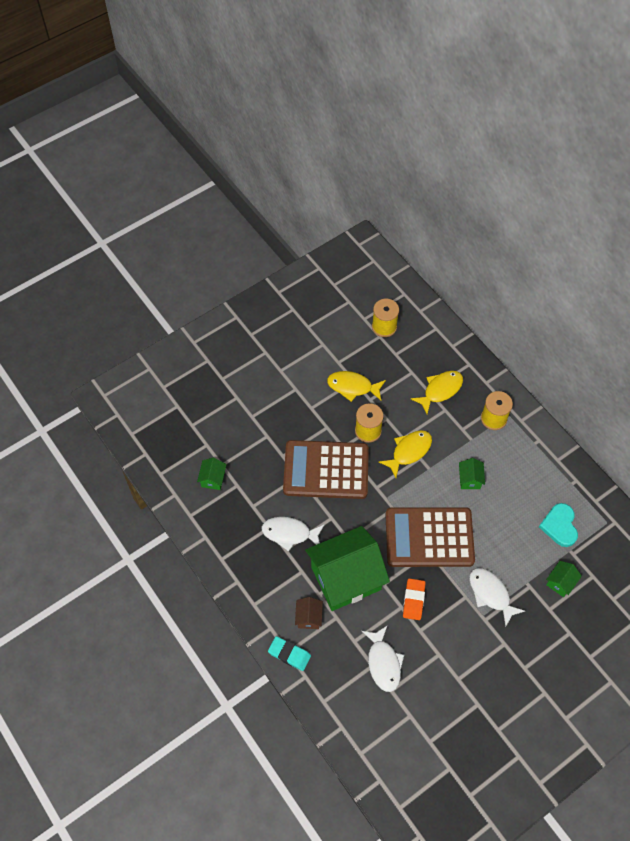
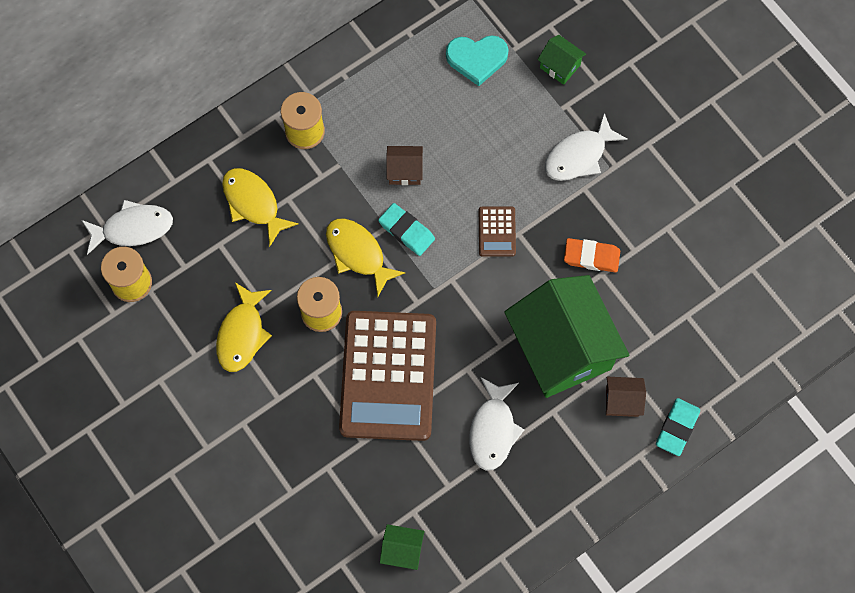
camera: 90 degrees left, 10 degrees up
white fish [362,625,404,692] -> white fish moved to [82,200,173,255]
brown calculator [386,507,475,567] -> brown calculator [479,207,516,256], size x0.42
green house [459,458,485,489] -> brown house [386,146,423,185]
none -> turquoise eraser [378,203,435,256]

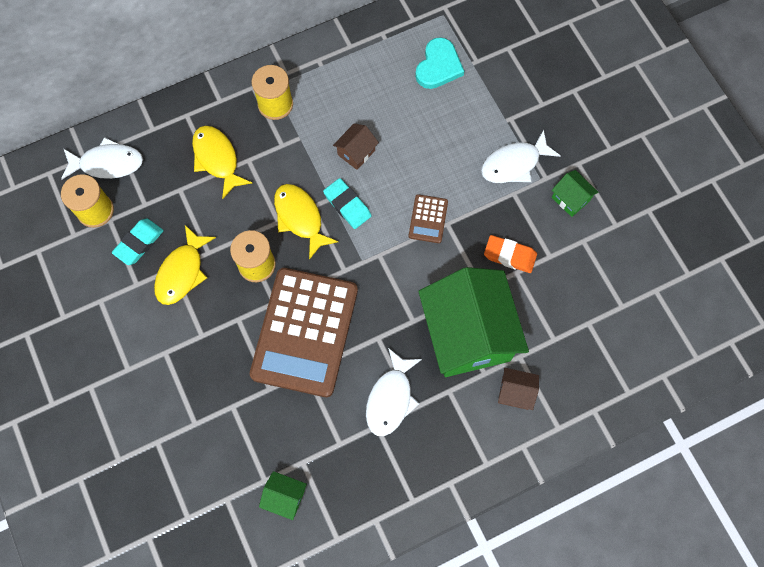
camera: 10 degrees right, 0 degrees up
brown house [386,146,423,185] -> brown house turned 60 degrees counterclockwise [333,123,379,170]
turquoise heart [446,35,508,86] -> turquoise heart turned 75 degrees counterclockwise [415,37,464,89]
green house [537,35,586,85] -> green house moved to [552,170,599,217]
turquoise eraser [656,398,700,456] -> turquoise eraser moved to [112,218,164,265]

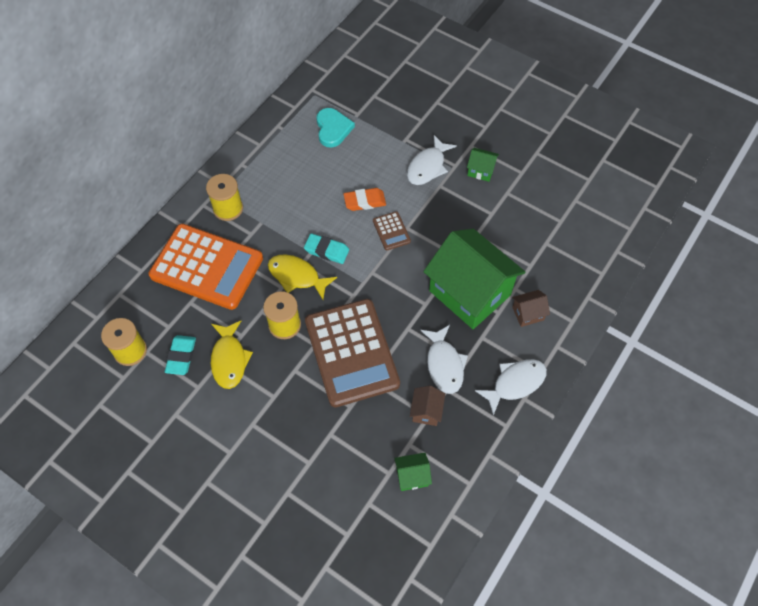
camera: 30 degrees left, 10 degrees down
white fish [61,137,143,179] -> white fish moved to [475,359,547,416]
yellow fish [192,126,252,199] -> orange calculator [149,224,263,310]
brown house [333,123,379,170] -> brown house moved to [410,386,445,426]
orange eraser [484,235,537,273] -> orange eraser moved to [343,188,386,211]

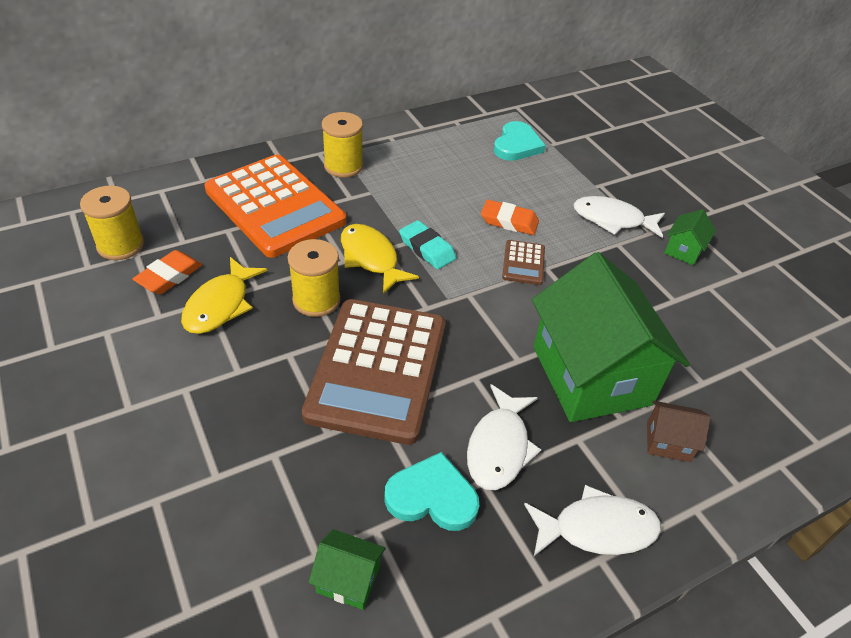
camera: 25 degrees right, 15 degrees down
turquoise eraser [165,335,196,375] -> orange eraser [133,250,202,294]
white fish [407,135,457,185] -> white fish turned 45 degrees clockwise [573,196,665,238]
brown house [410,386,445,426] -> turquoise heart [384,452,479,531]
green house [467,148,499,182] -> green house turned 75 degrees clockwise [664,209,716,265]

